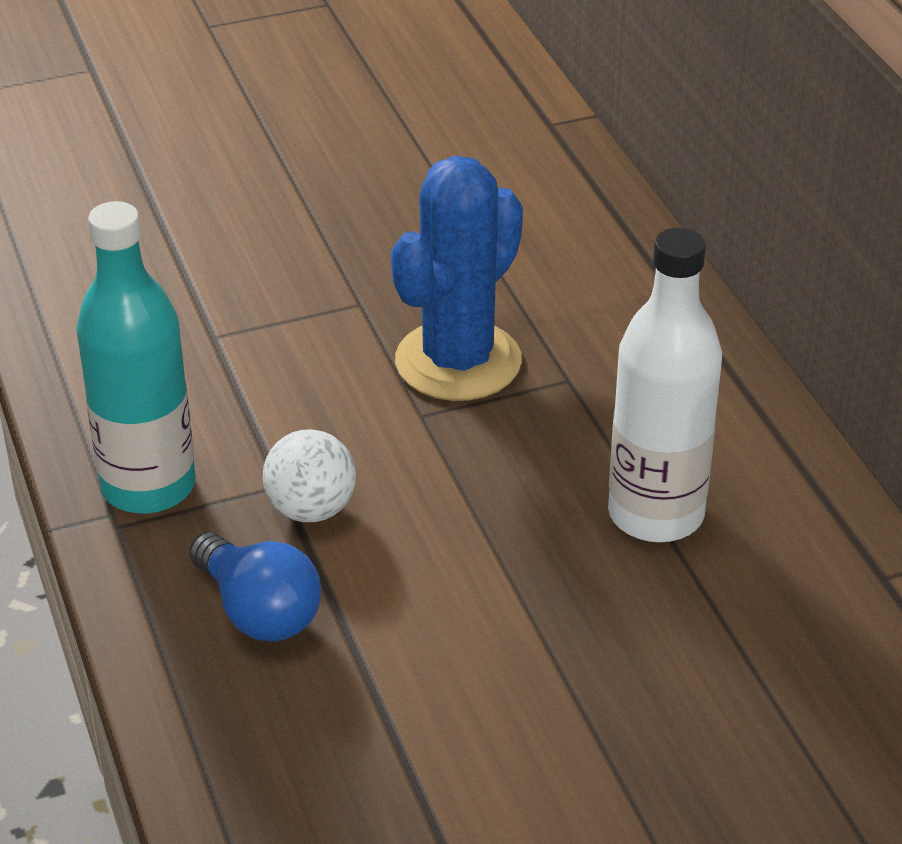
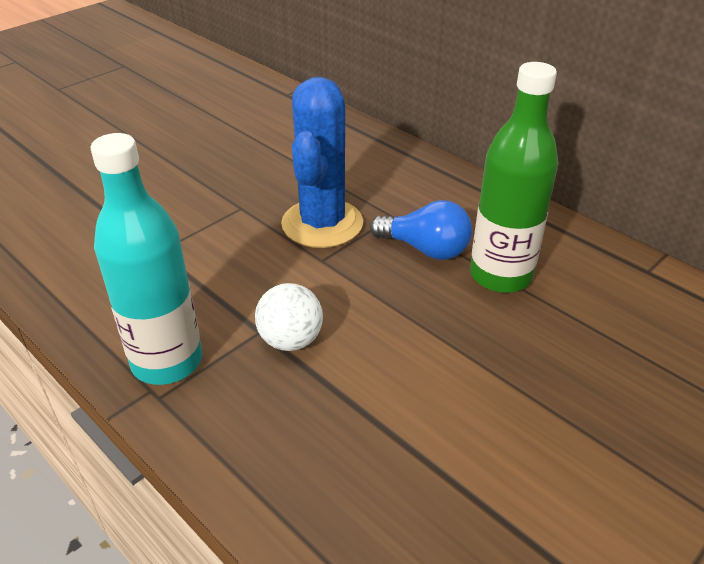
camera: 25 degrees left, 0 degrees up
blue light bulb [190,533,321,641] -> blue light bulb moved to [370,200,472,260]
white bottle [608,227,722,542] -> green bottle [470,62,558,293]

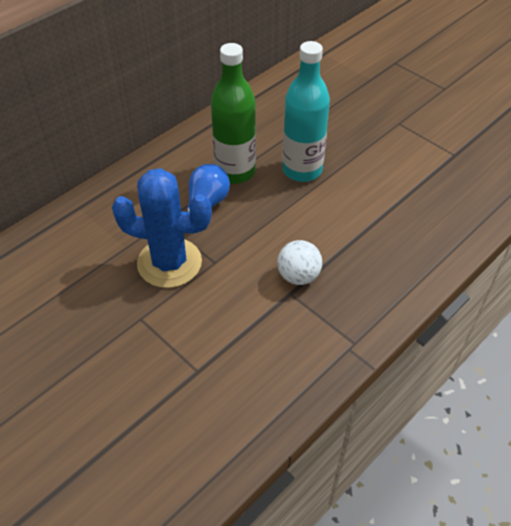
camera: 90 degrees left, 10 degrees up
turquoise bottle [91,133,202,385] -> turquoise bottle moved to [282,41,330,182]

